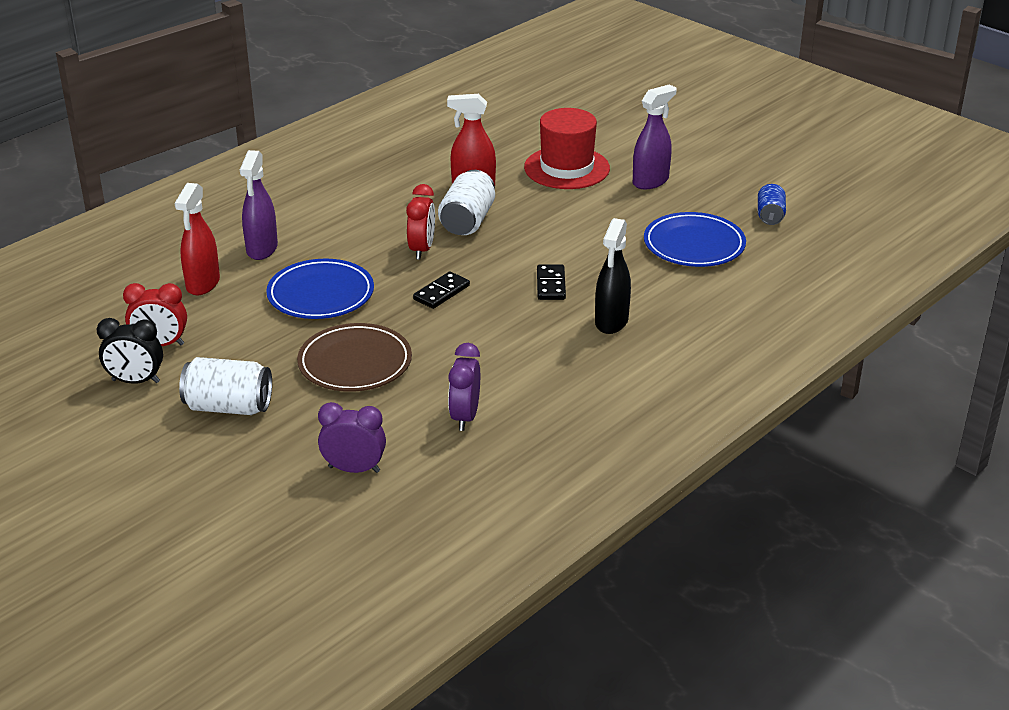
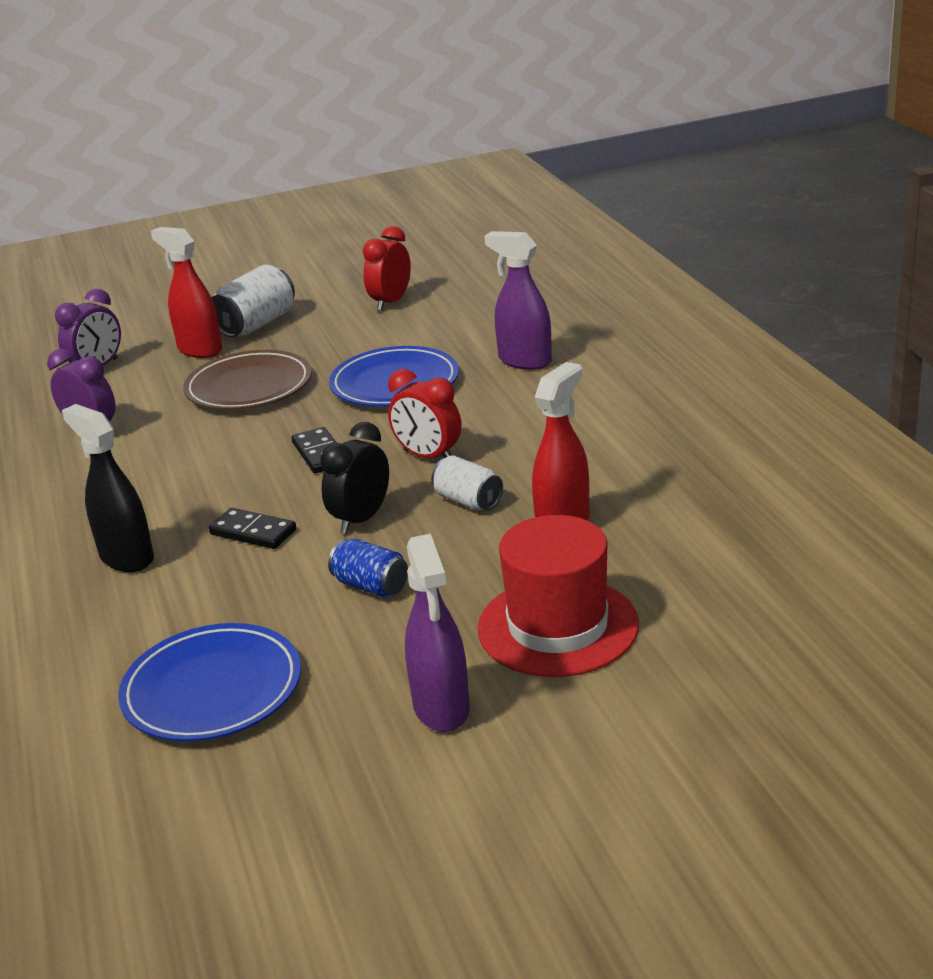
camera: 120 degrees right, 5 degrees down
black clock [97,318,163,384] -> black clock moved to [320,422,389,534]
red spray bottle [175,183,220,295] -> red spray bottle moved to [151,227,222,358]
white can [438,170,495,235] -> white can [431,455,503,510], size x0.63
blue can [758,184,786,225] -> blue can moved to [328,538,408,597]

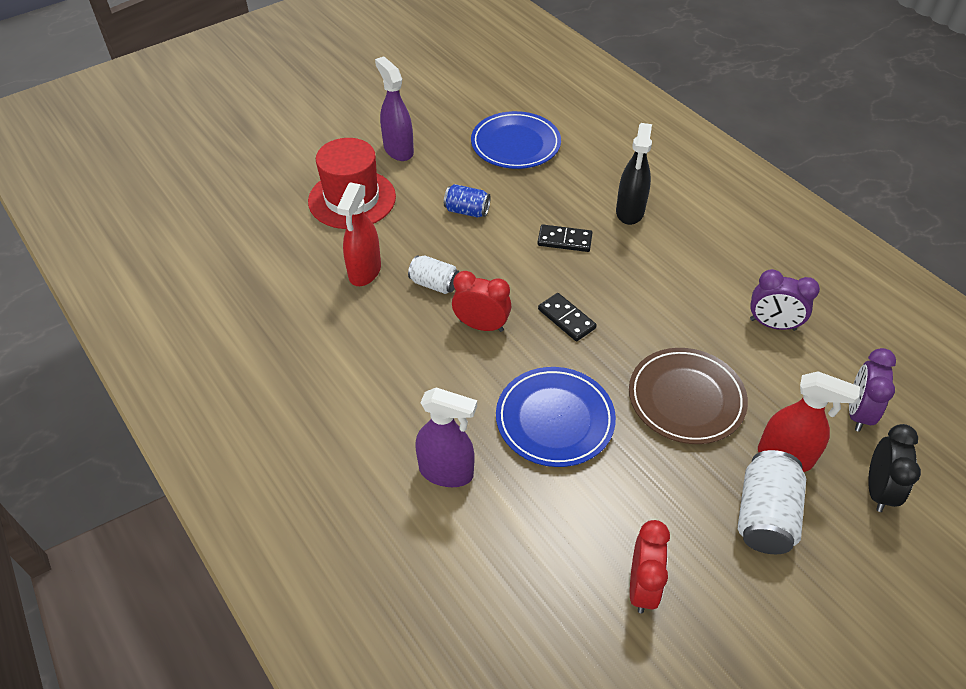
camera: 160 degrees right, 20 degrees up
black spray bottle [62,404,154,572] -> black spray bottle turned 75 degrees clockwise [616,123,652,225]
black clock [320,422,389,534] -> black clock moved to [868,424,921,512]

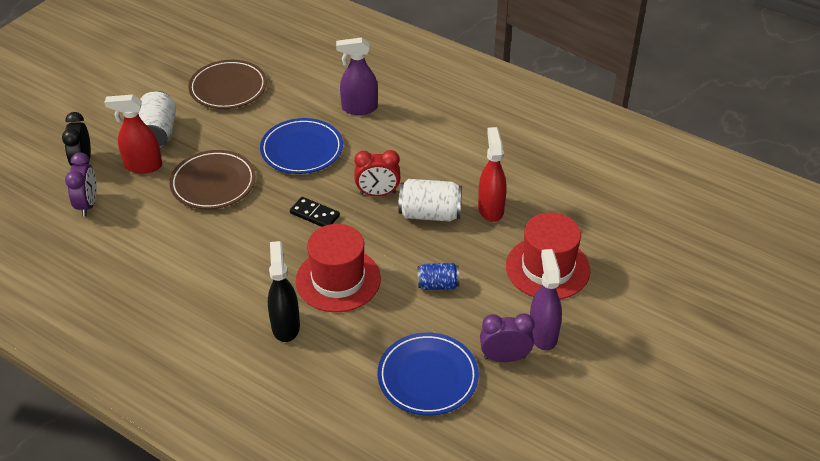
camera: 160 degrees right, 5 degrees down
purple spray bottle [375,56,414,161] -> purple spray bottle turned 135 degrees counterclockwise [530,249,562,351]
white can [408,255,459,294] -> white can [398,179,462,222], size x1.60
black domino [537,224,593,252] -> red hat [296,224,381,312]
red clock [630,520,670,614] -> brown plate [188,60,267,109]
purple clock [750,269,820,331] -> purple clock moved to [480,313,535,362]

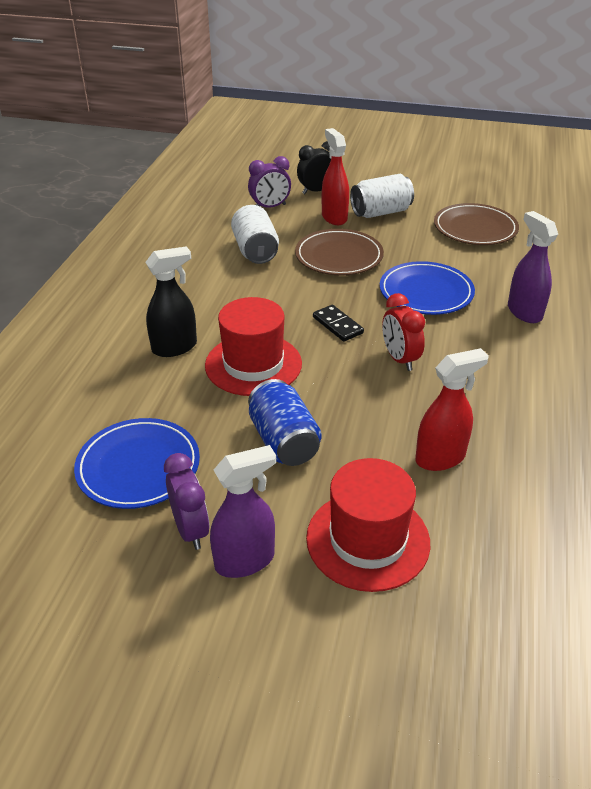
camera: 70 degrees right, 5 degrees down
black domino [290,197,340,227] -> black domino turned 45 degrees counterclockwise [313,305,364,342]
white can [398,179,462,222] -> white can moved to [231,205,279,264]
blue can [418,263,459,290] -> blue can [248,379,322,466], size x1.60

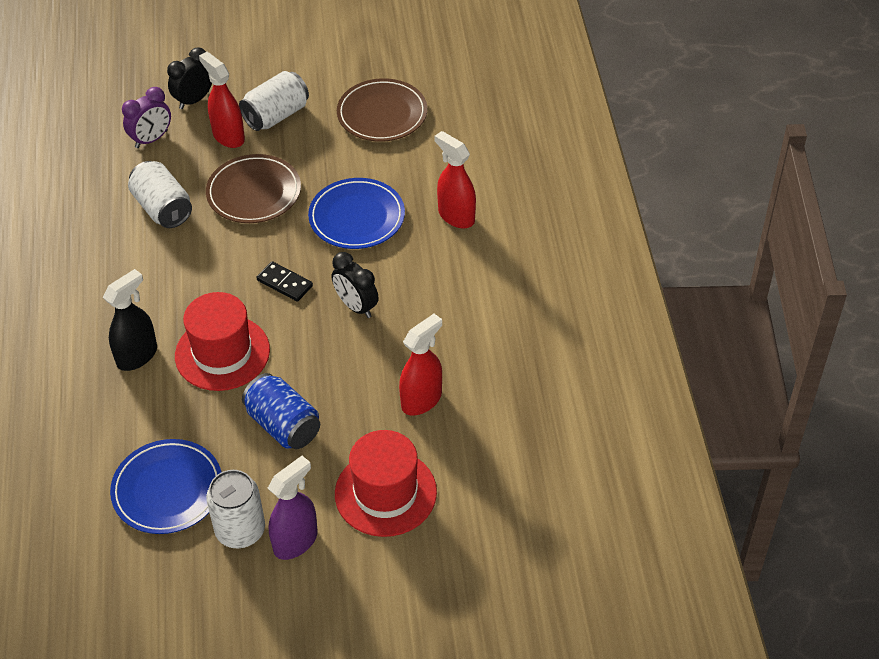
camera: 20 degrees left, 10 degrees up
purple clock [164,453,210,550] -> white can [206,470,265,548]
red clock [382,293,425,371] -> black clock [332,252,379,318]
purple spray bottle [508,211,558,323] -> red spray bottle [434,131,476,228]

